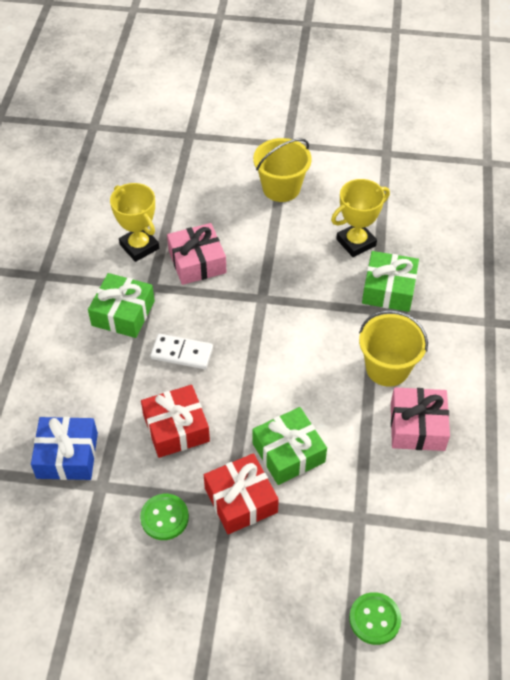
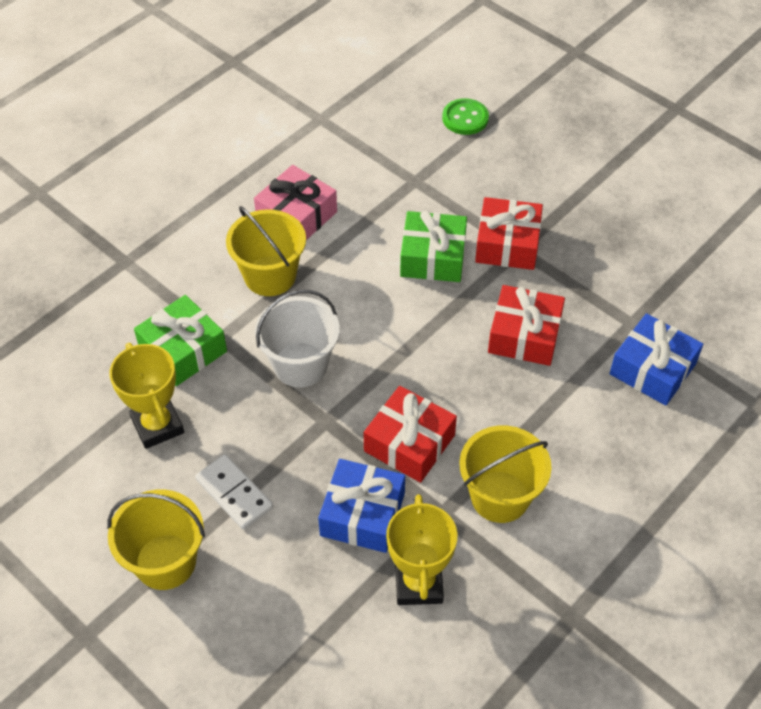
camera: 145 degrees left, 0 degrees up
green gift [88,273,155,338] -> yellow bucket [459,426,552,523]
green button [140,494,189,540] -> none
white domino [150,334,213,369] -> white domino moved to [195,454,273,530]
pink gift [167,223,227,285] -> blue gift [318,459,405,553]
yellow trophy [331,179,390,257] -> yellow trophy turned 60 degrees clockwise [110,343,184,449]
none -> white bucket [255,290,340,387]
none -> red gift [364,386,457,483]

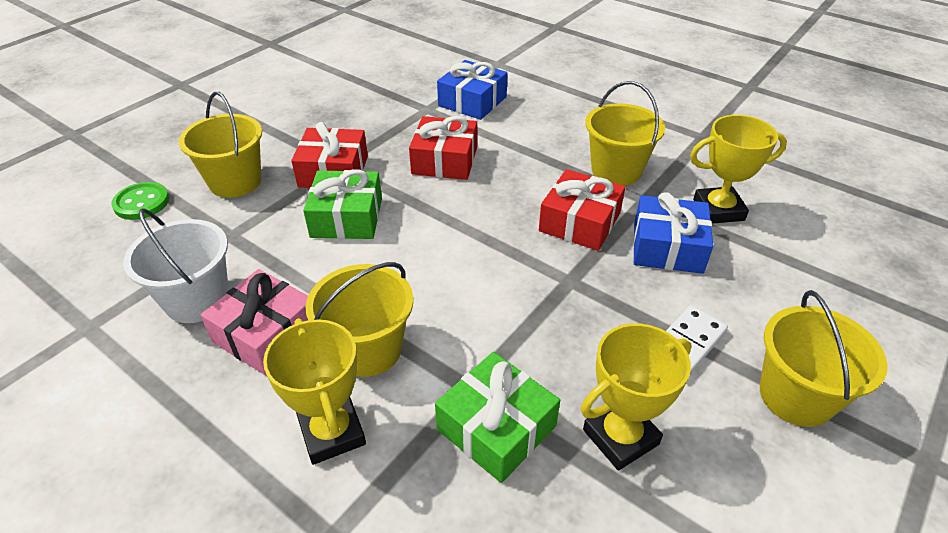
camera: 95 degrees left, 10 degrees down
white bucket [255,290,340,387] -> white bucket moved to [123,209,229,323]
none -> yellow bucket [179,92,262,198]
none -> yellow trophy [263,318,366,465]

